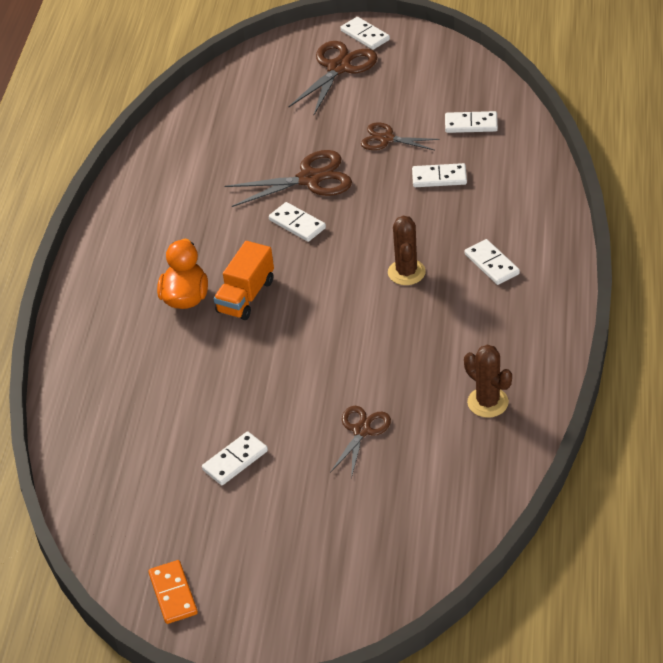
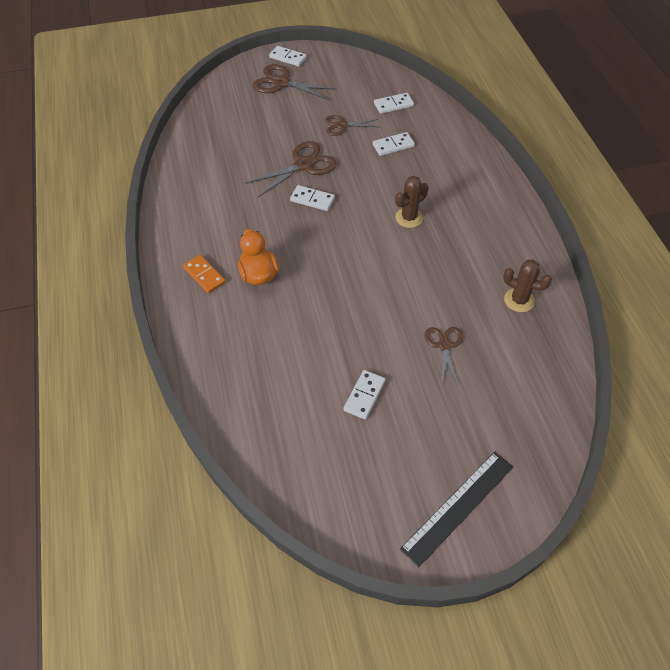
camera: 25 degrees left, 10 degrees up
orange domino [148,560,198,624] -> orange domino moved to [183,255,226,293]
orange truck [214,241,274,320] -> none
brown scissors [288,41,378,115] -> brown scissors turned 75 degrees counterclockwise [253,64,338,100]
brown cactus [388,216,426,285] -> brown cactus turned 75 degrees clockwise [395,176,429,228]
white domino [465,239,520,285] -> none
none -> black ruler [400,452,513,568]

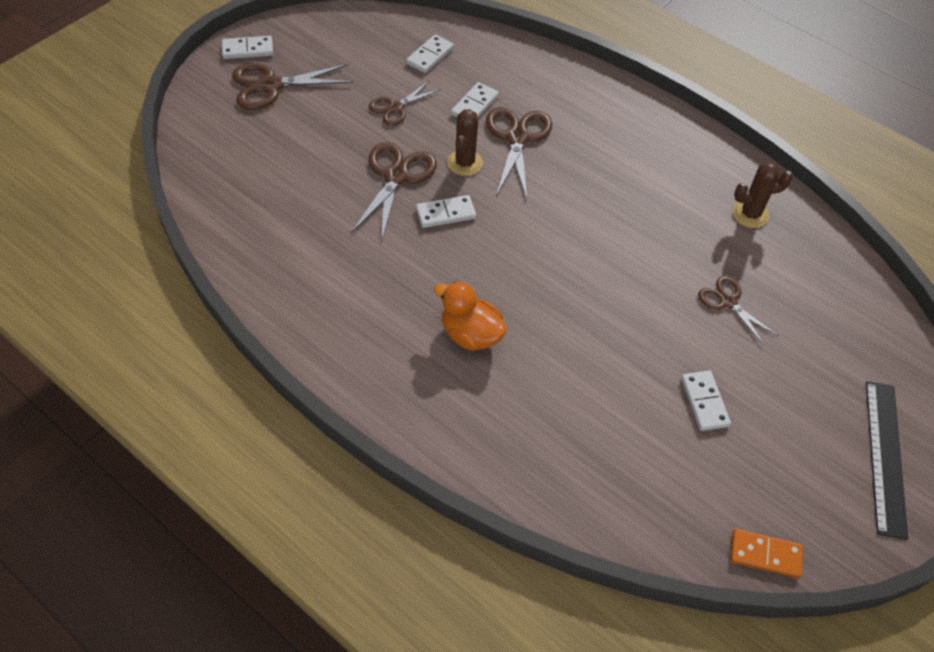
camera: 40 degrees left, 0 degrees up
orange domino [183,255,226,293] -> orange domino moved to [730,529,803,578]
brown cactus [395,176,429,228] -> brown cactus moved to [447,109,483,176]
none -> brown scissors [486,107,552,199]

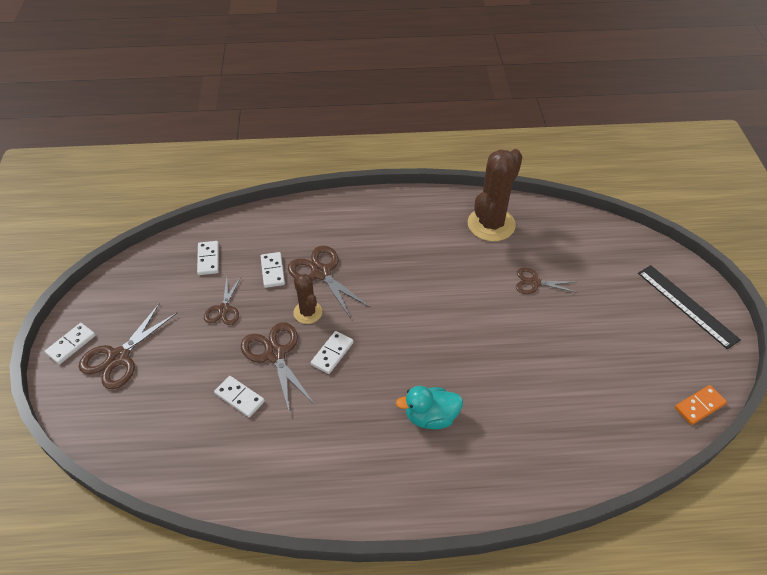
camera: 40 degrees left, 5 degrees down
orange duck [434,281,507,351] -> turquoise duck [396,386,463,429]
white domino [681,370,731,431] -> white domino moved to [214,376,265,417]
brown cactus [733,162,793,228] -> brown cactus [467,149,523,241], size x1.84

